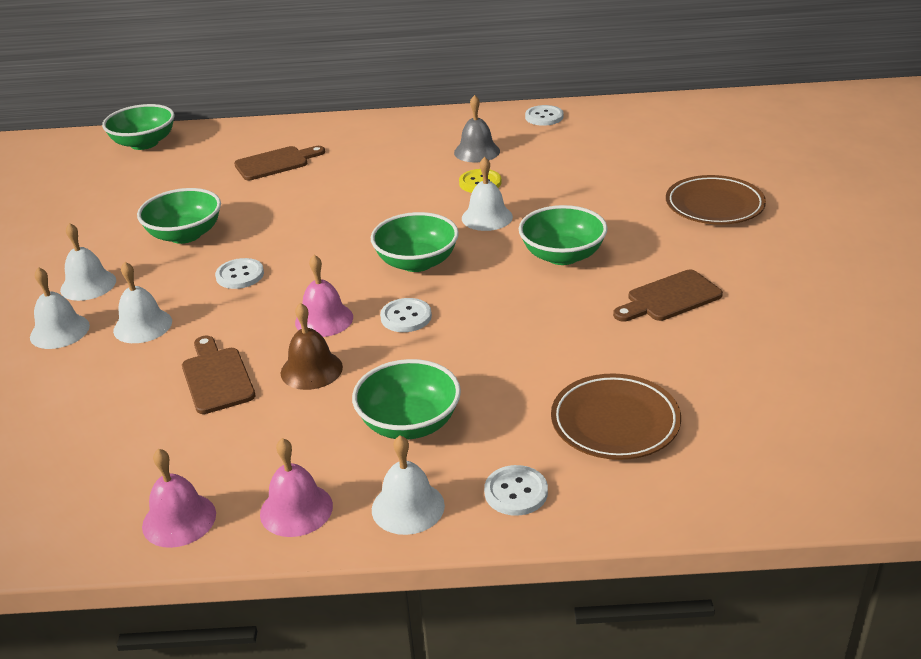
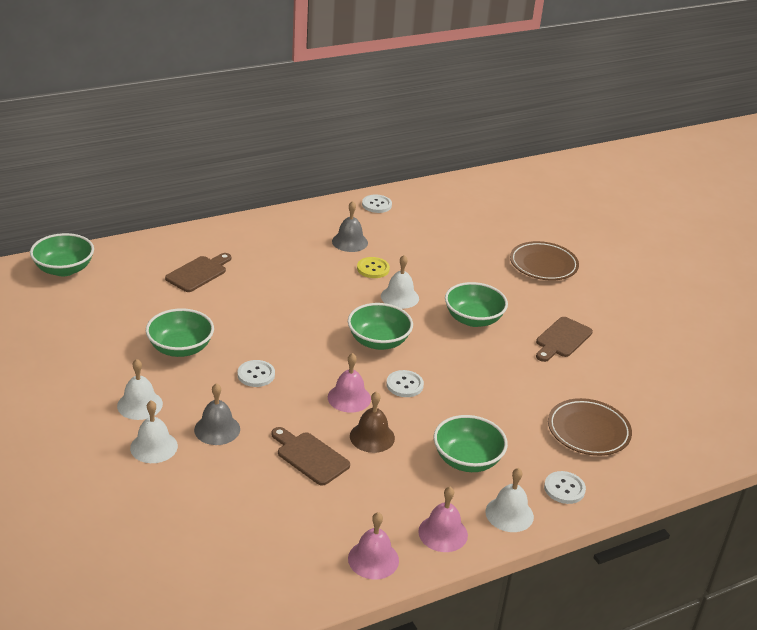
camera: 30 degrees left, 0 degrees up
white bell [113,262,172,343] -> grey bell [194,383,240,445]

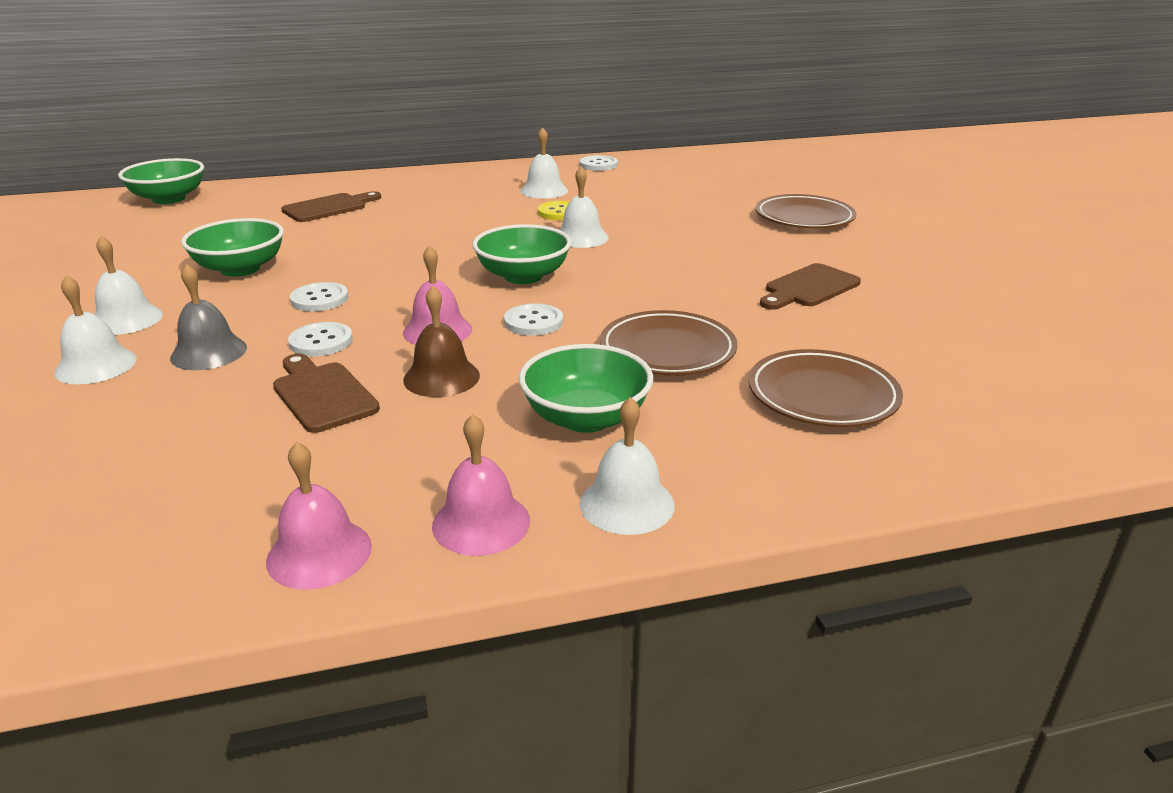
camera: 15 degrees right, 5 degrees down
grey bell [332,201,368,252] -> white bell [520,127,568,199]
green bowl [445,282,508,327] -> none
white button [544,471,586,504] -> white button moved to [288,322,353,356]
none -> brown plate [600,310,737,376]

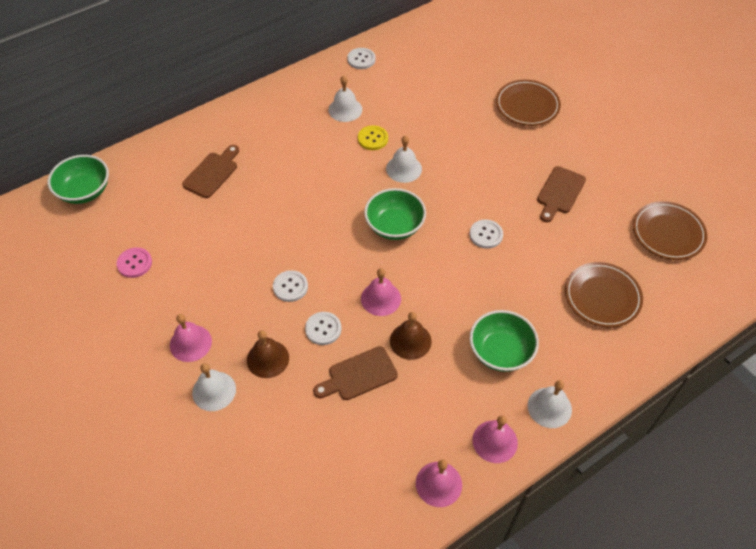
camera: 20 degrees left, 25 degrees up
white bell [95,236,163,335] -> pink bell [170,314,212,362]
grey bell [170,264,247,370] -> brown bell [247,330,289,378]
green bowl [181,218,284,277] -> none
brown cutting board [273,354,380,433] -> brown cutting board turned 60 degrees counterclockwise [313,346,398,400]
white button [504,303,563,336] -> white button moved to [469,220,503,249]
brown plate [600,310,737,376] -> brown plate moved to [633,201,707,260]
none -> pink button [116,247,152,278]

